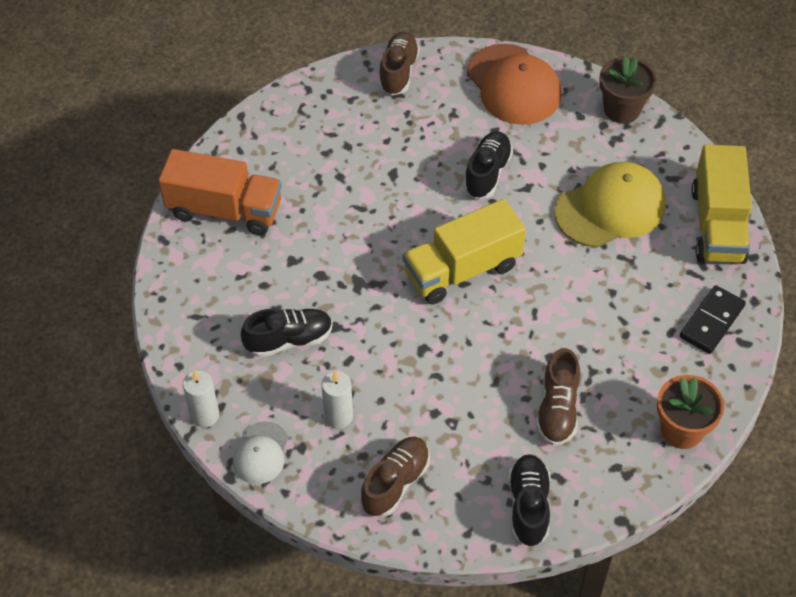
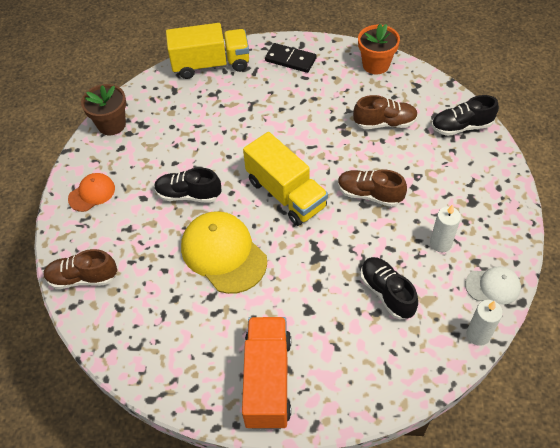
camera: 100 degrees left, 0 degrees up
brown shoe [361,437,430,517] -> brown shoe moved to [338,169,407,207]
orange cap [467,44,561,125] -> orange cap [68,173,115,212], size x0.54
yellow cap [554,162,666,247] -> yellow cap moved to [181,211,267,294]

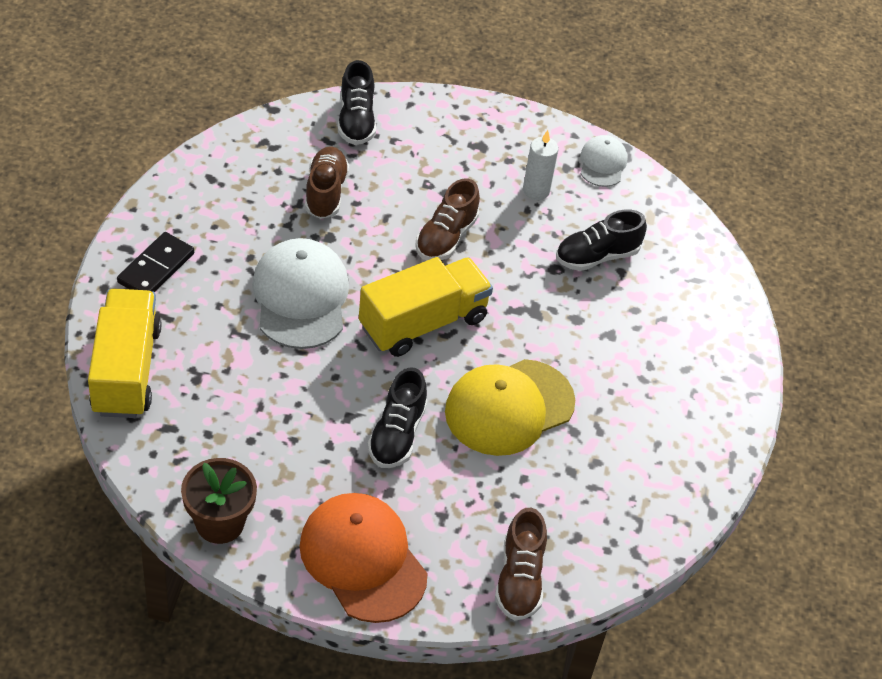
camera: 90 degrees left, 5 degrees down
orange cap [68,173,115,212] -> orange cap [299,493,428,623], size x1.86
orange truck [242,317,291,429] -> none
orange flower pot [358,24,400,74] -> none
white candle [466,300,503,346] -> none
none -> white cap [252,238,349,349]

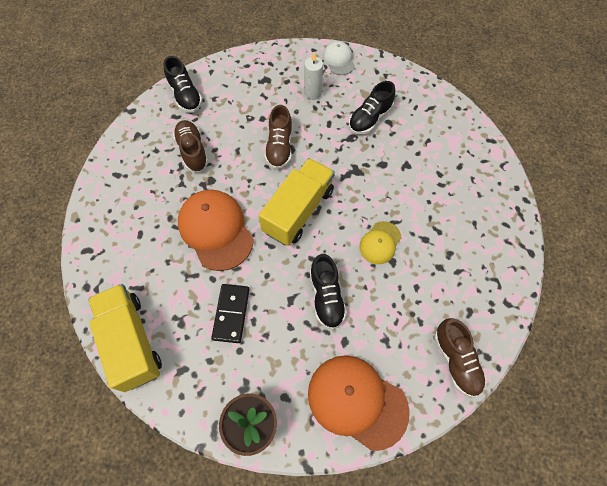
camera: 20 degrees left, 15 degrees up
black domino [117,232,194,292] -> black domino moved to [211,284,250,343]
white cap [252,238,349,349] -> orange cap [178,190,254,271]
yellow cap [445,359,575,456] -> yellow cap [359,221,401,264], size x0.54

